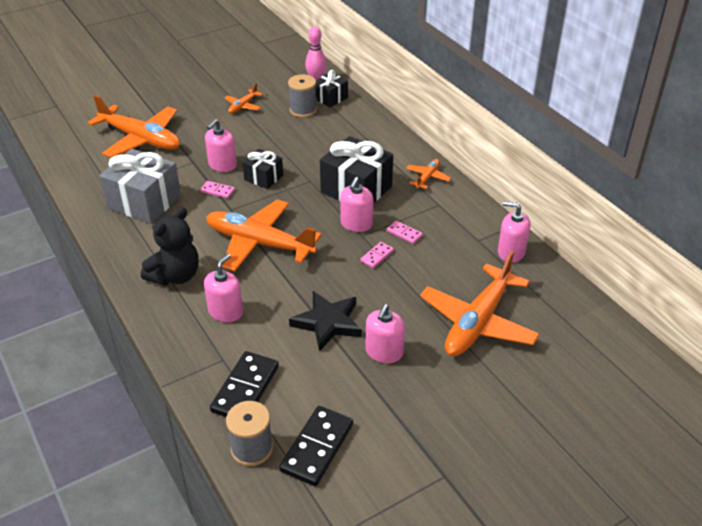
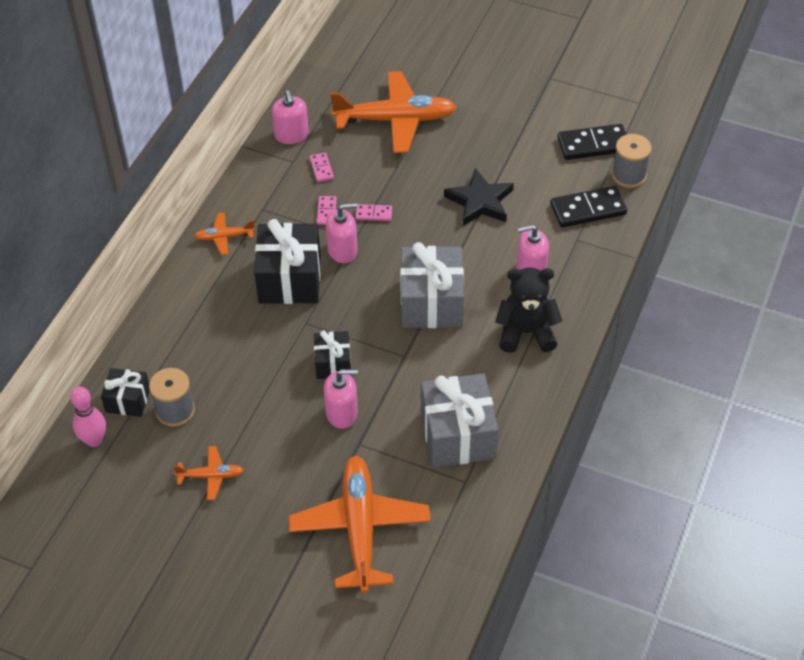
camera: 125 degrees left, 10 degrees up
pink domino [200,181,235,199] -> pink domino moved to [310,153,334,182]
orange plane [206,199,322,272] -> grey gift [400,242,464,328]
pink soap dispenser [366,304,405,363] -> none

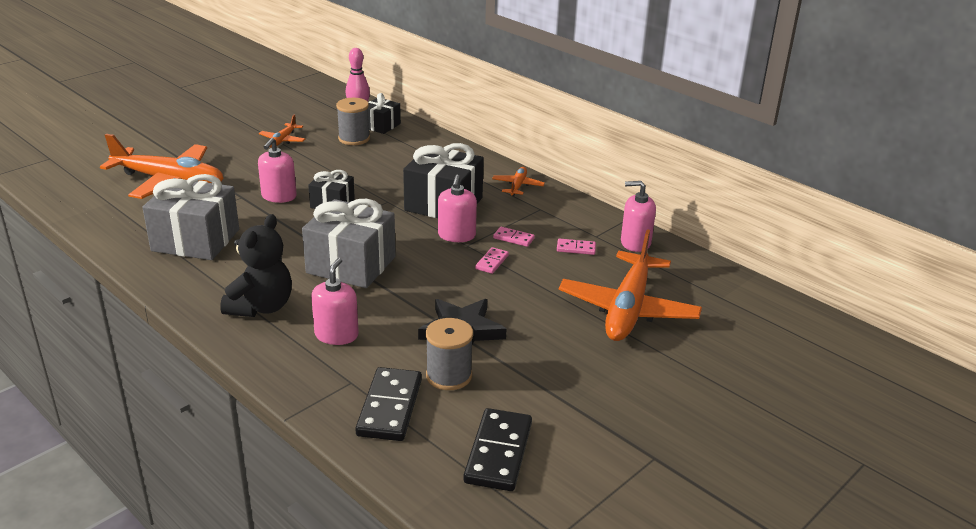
camera: 110 degrees right, 20 degrees down
grey spool [612,134,652,188] -> grey spool moved to [426,318,473,390]

